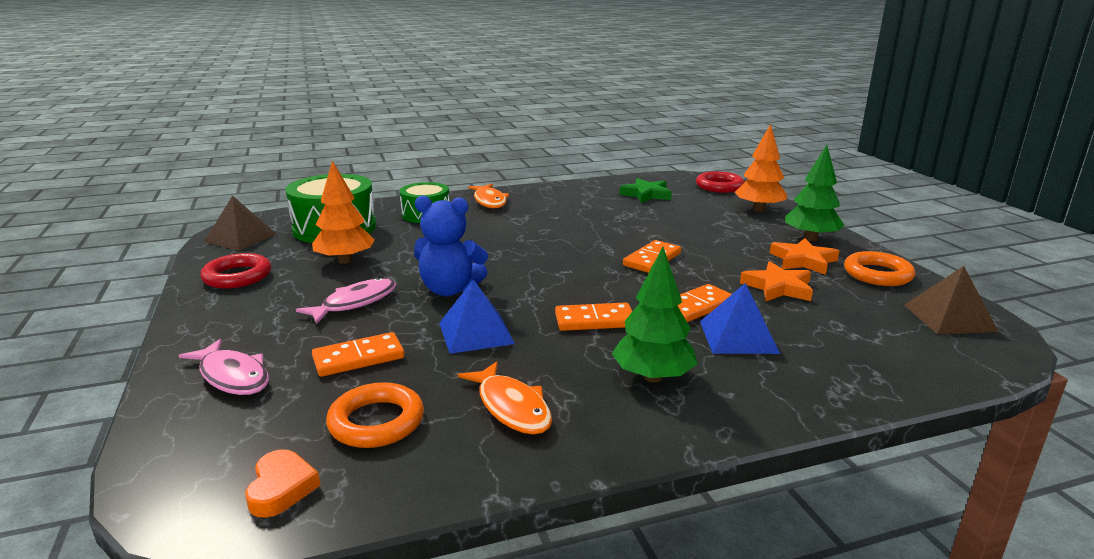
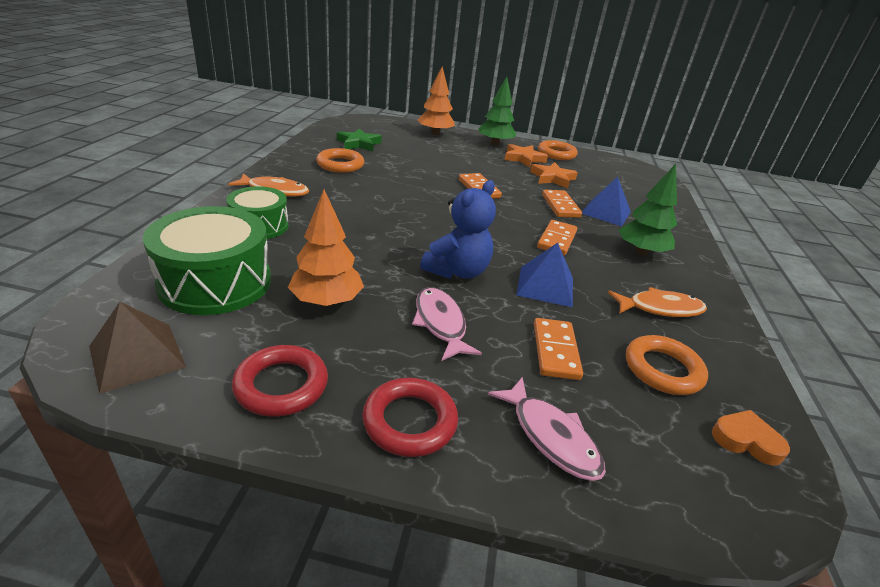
camera: 65 degrees left, 10 degrees up
pink fish [179,339,269,395] -> pink fish turned 75 degrees clockwise [488,377,606,481]
red ring [696,171,745,193] -> red ring moved to [362,378,458,457]
brown pyramid [904,266,999,334] -> none
none -> orange ring [316,148,364,173]

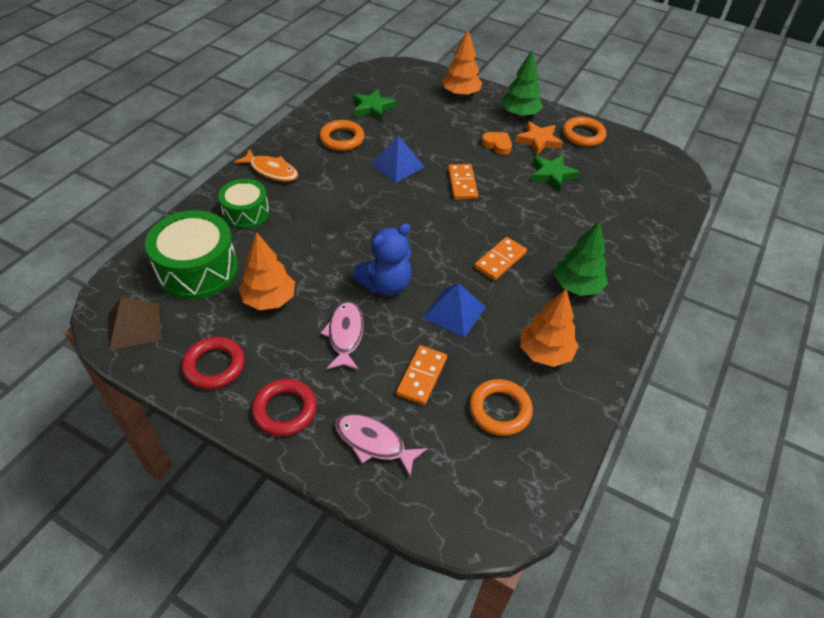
camera: 20 degrees right, 15 degrees up
pink fish [488,377,606,481] -> pink fish turned 135 degrees clockwise [335,414,427,476]
orange star [530,162,578,188] -> green star [531,155,580,191]
orange domino [542,190,582,218] -> none
blue pyramid [582,177,631,226] -> blue pyramid moved to [371,135,424,183]
orange fish [608,287,707,317] -> orange tree [520,289,579,367]
orange heart [712,410,790,466] -> orange heart moved to [482,132,512,155]

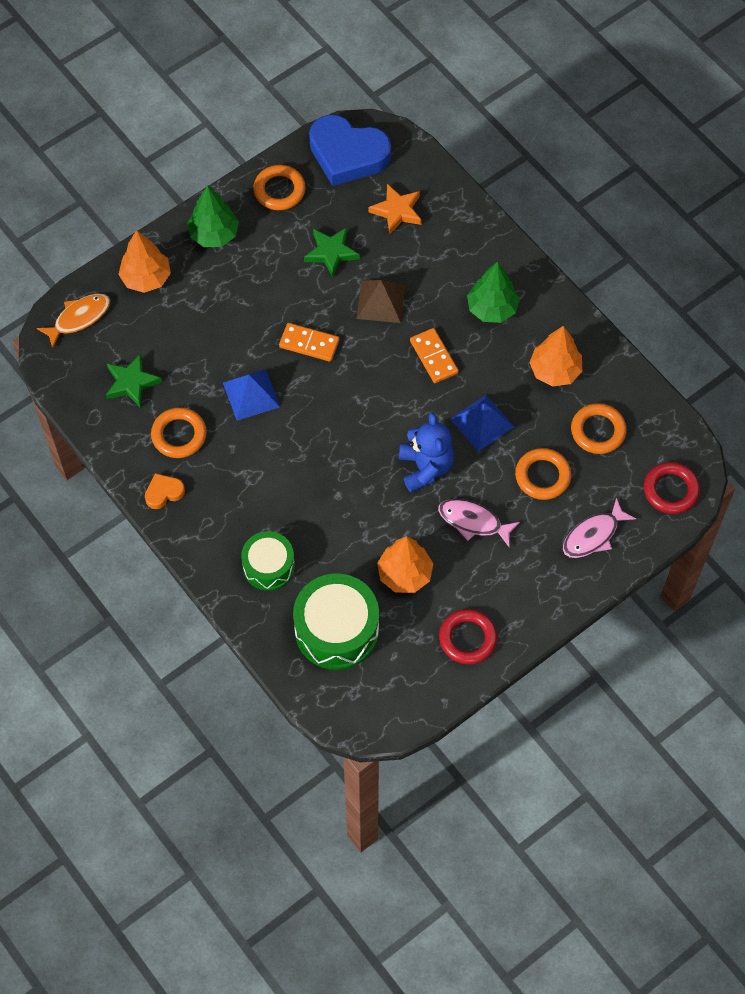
camera: 65 degrees left, 15 degrees up
brown pyramid [109,297,161,350] -> brown pyramid moved to [356,280,405,323]
orange fish [234,150,298,182] -> orange fish moved to [37,294,110,349]
red ring [251,379,317,436] -> red ring moved to [644,462,700,514]
orange domino [396,345,447,405] -> orange ring [515,448,571,500]
orange heart [482,132,512,155] -> orange heart moved to [145,473,185,509]
orange star [515,121,563,155] -> orange star moved to [368,184,422,235]
none -> blue heart [309,115,391,186]

